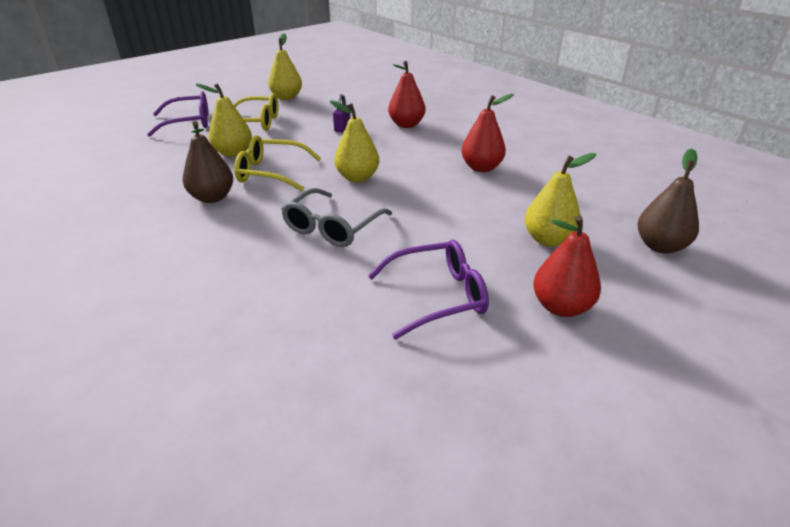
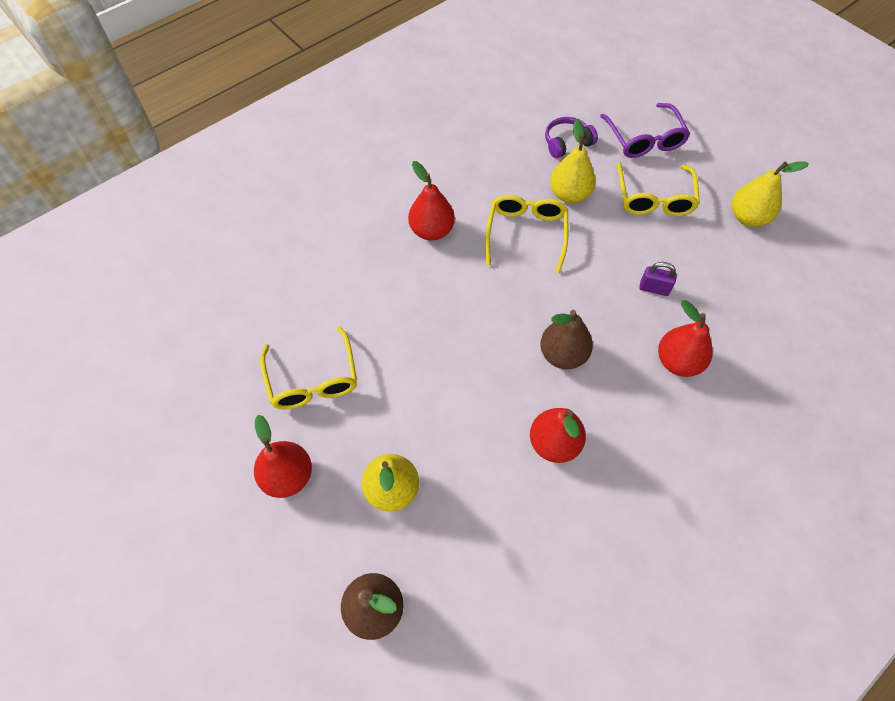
camera: 90 degrees right, 25 degrees up
brown pear [183,121,233,203] -> brown pear moved to [540,310,593,369]
grey glasses [281,188,392,247] -> none
yellow pear [330,100,379,182] -> none
purple glasses [368,240,489,339] -> yellow glasses [260,326,357,410]
none -> red pear [408,161,455,240]
none -> purple headphones [545,117,598,158]

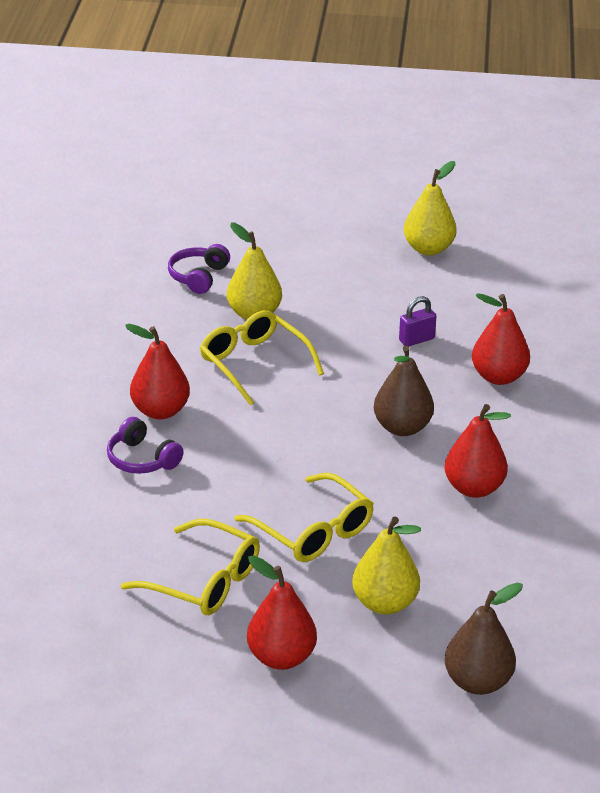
camera: 45 degrees left, 25 degrees down
purple glasses [600,103,690,158] -> none
yellow glasses [617,162,700,216] -> yellow glasses moved to [234,473,374,562]
none -> purple headphones [107,417,183,474]

